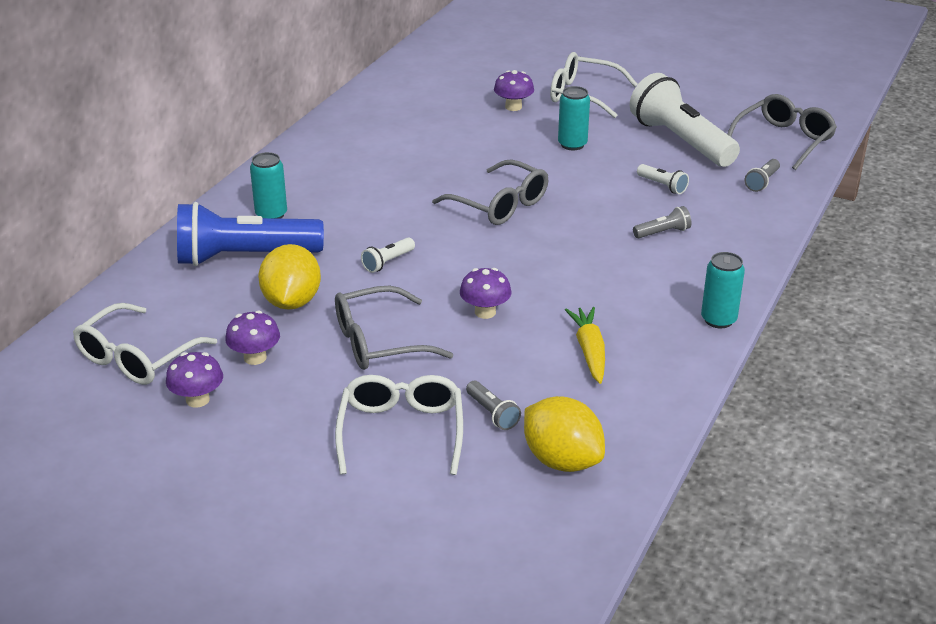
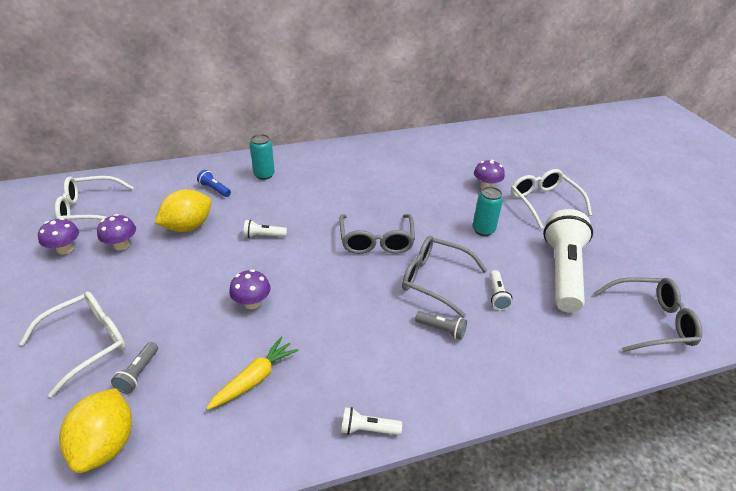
camera: 45 degrees right, 5 degrees up
blue flashlight [177,202,324,266] -> blue flashlight [197,170,231,197], size x0.41
grey glasses [335,286,454,370] -> grey glasses moved to [402,236,487,318]
turquoise can [701,252,745,328] -> white flashlight [341,407,402,435]
grey flashlight [744,159,780,192] -> none

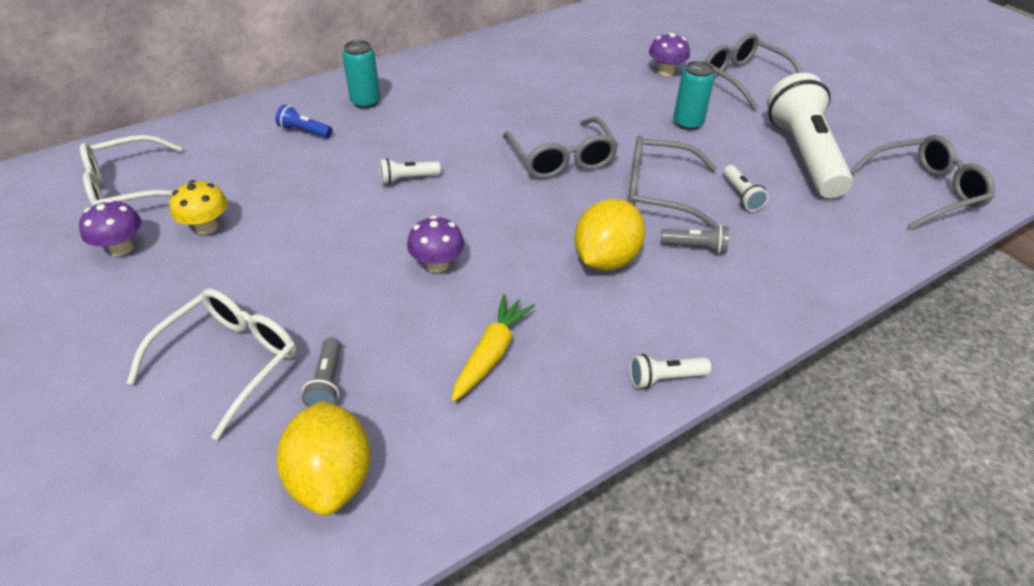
camera: 15 degrees left, 5 degrees up
purple mushroom [97,214,136,250] -> yellow mushroom [170,180,227,235]
yellow lemon [155,189,211,232] -> yellow lemon moved to [574,199,645,270]
white glasses [511,169,592,229] -> grey glasses [705,33,803,110]

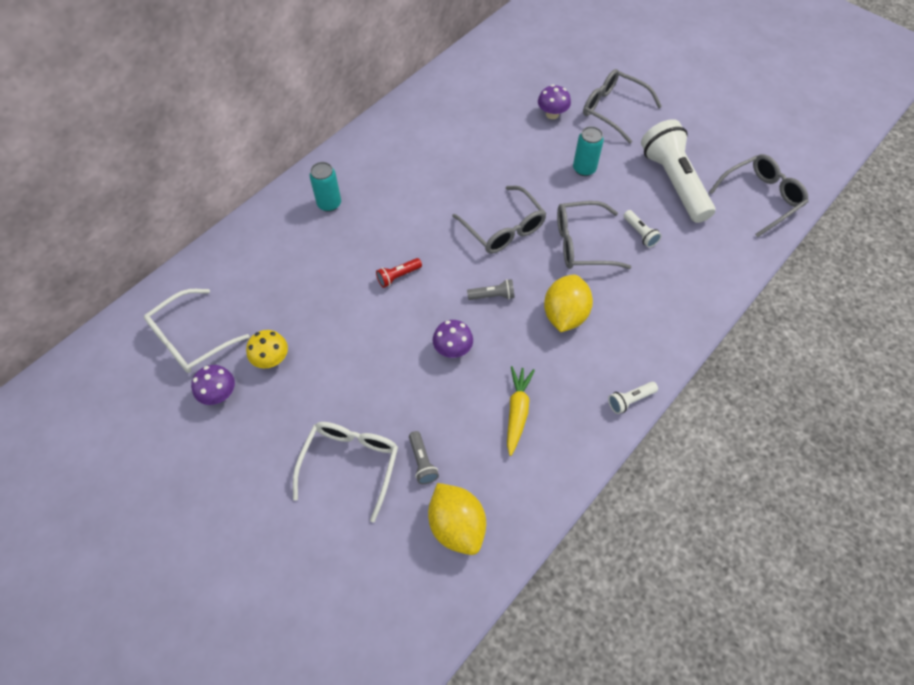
camera: 15 degrees left, 15 degrees up
blue flashlight [276,105,332,138] -> none
white flashlight [379,158,441,185] -> red flashlight [376,258,422,288]
grey flashlight [661,225,729,254] -> grey flashlight moved to [467,279,515,300]

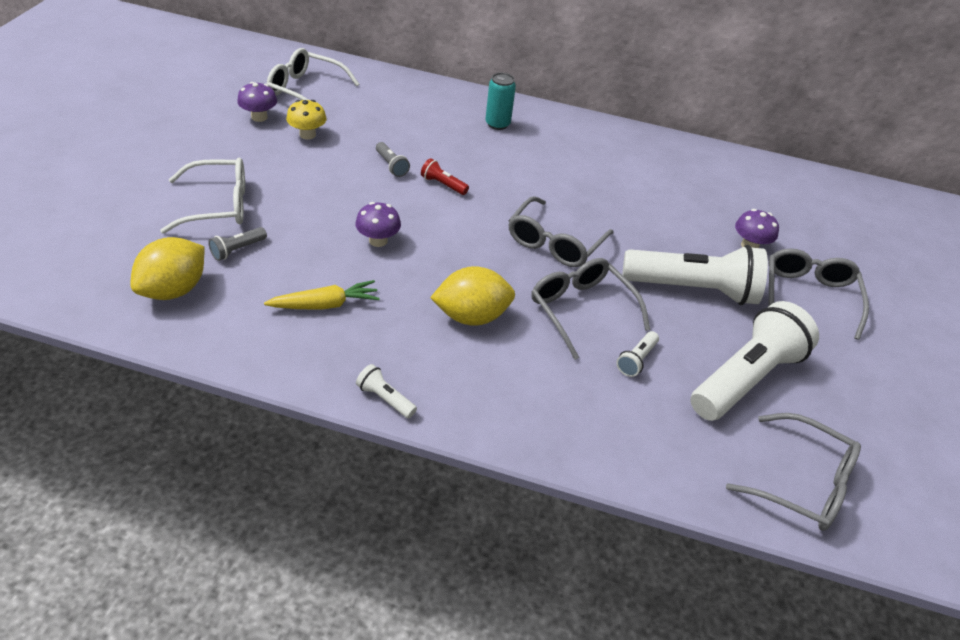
camera: 60 degrees right, 15 degrees down
grey flashlight [467,279,515,300] -> grey flashlight moved to [376,142,410,177]
turquoise can [573,126,604,176] -> white flashlight [623,245,768,305]

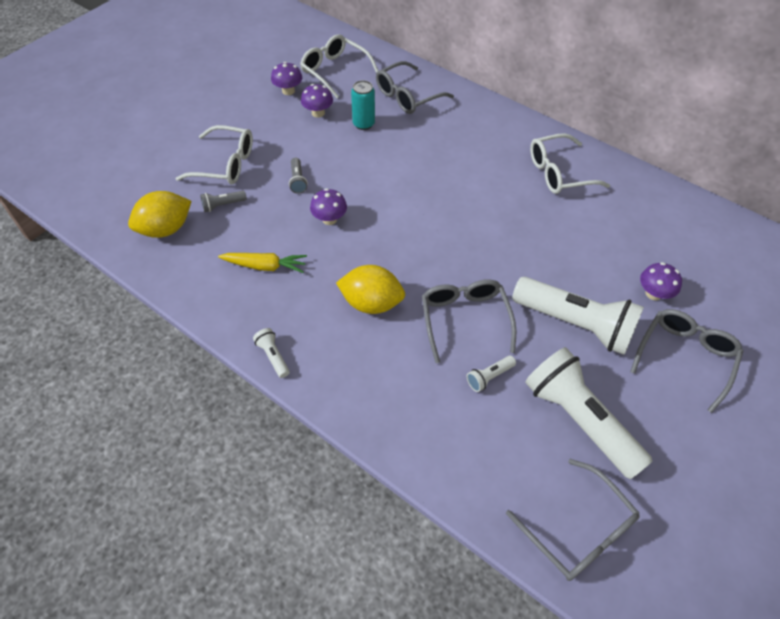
camera: 25 degrees right, 10 degrees up
yellow mushroom [286,100,327,140] -> purple mushroom [301,84,333,118]
grey flashlight [376,142,410,177] -> grey flashlight moved to [289,158,308,194]
red flashlight [421,158,469,195] -> none
turquoise can [485,73,516,130] -> turquoise can moved to [351,80,375,130]
grey glasses [508,196,614,267] -> grey glasses moved to [376,61,454,114]
white flashlight [690,301,819,421] -> white flashlight turned 105 degrees counterclockwise [525,347,652,479]
none -> white glasses [530,133,610,194]

